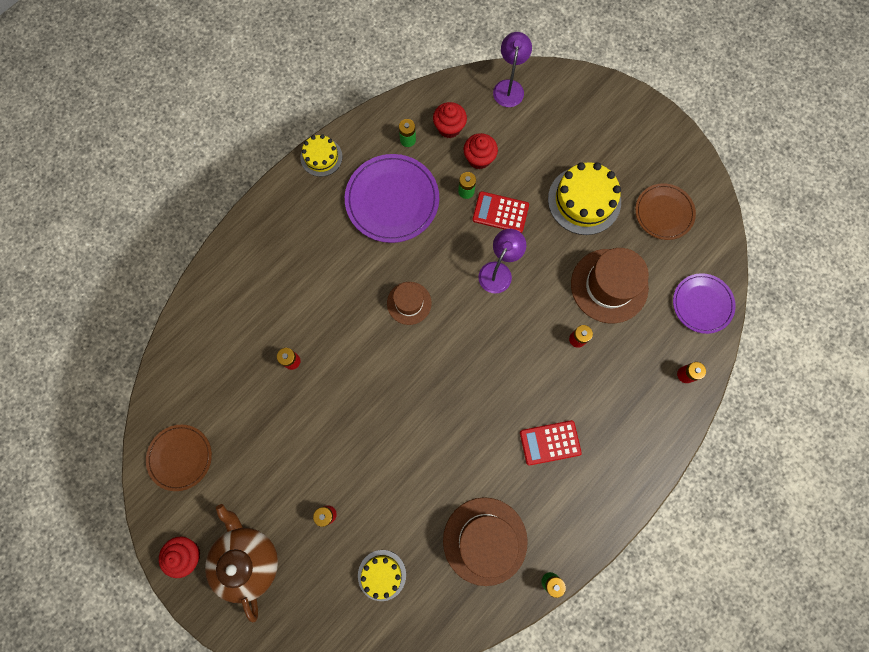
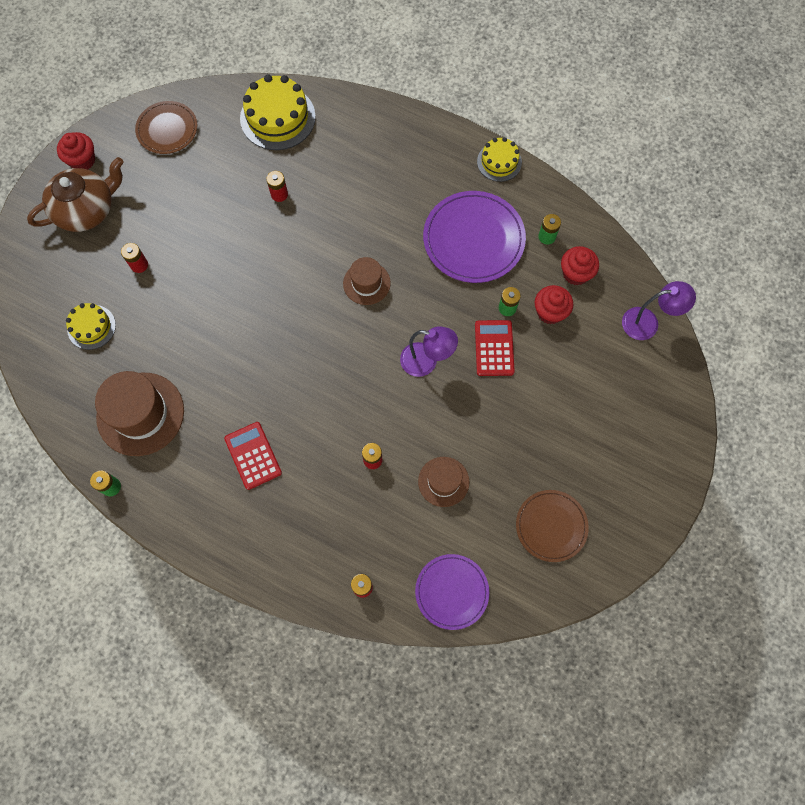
camera: 75 degrees right, 5 degrees down
yellow cake [548,162,621,235] -> yellow cake moved to [240,74,316,150]
brown hat [571,248,649,323] -> brown hat [418,457,470,507], size x0.57

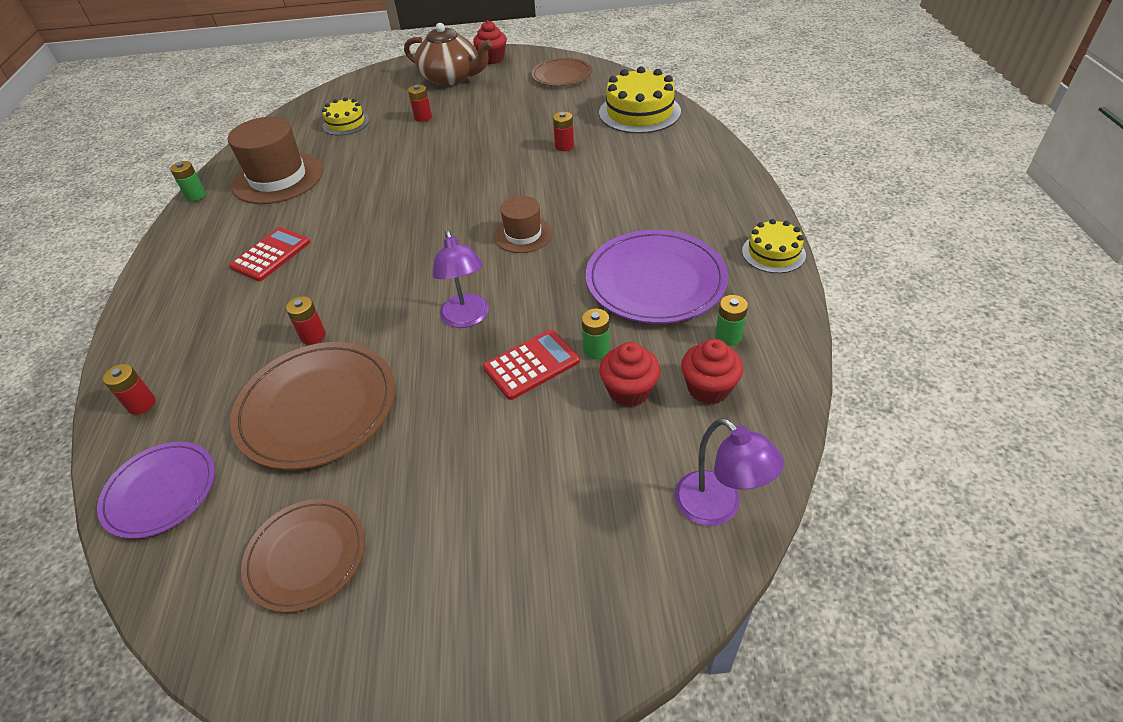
camera: 60 degrees right, 25 degrees down
brown hat [418,457,470,507] -> brown plate [230,342,395,470]

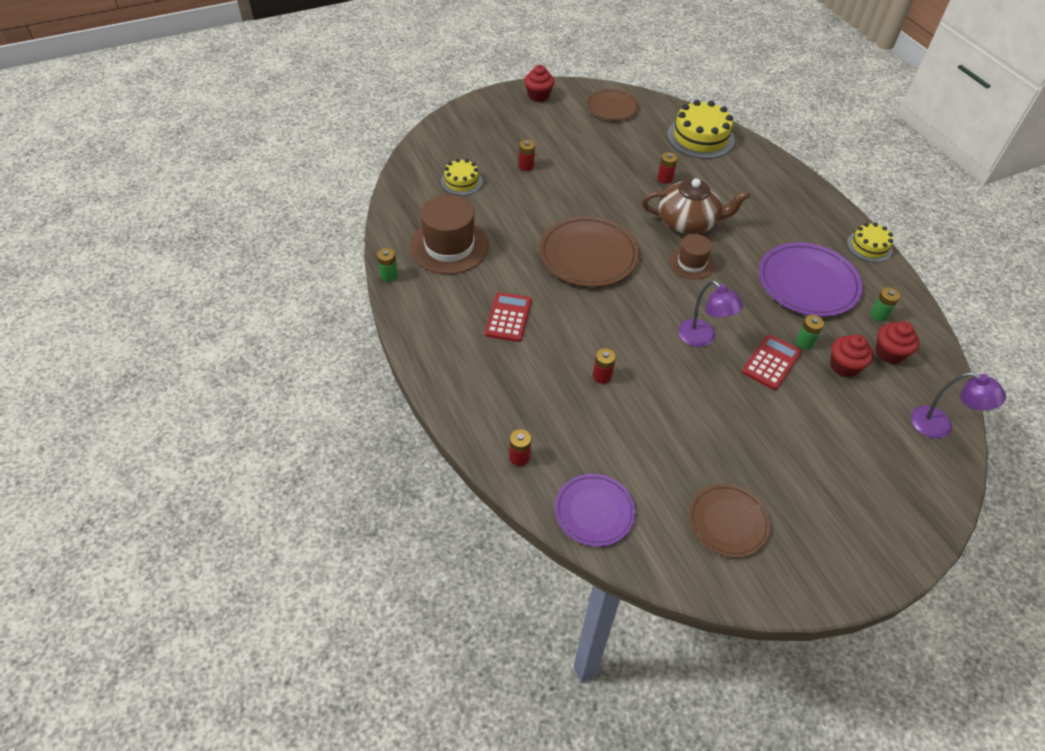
camera: 25 degrees left, 5 degrees up
brown plate [230,342,395,470] -> brown plate moved to [539,216,639,287]
brown teapot [404,23,492,86] -> brown teapot moved to [642,178,751,234]

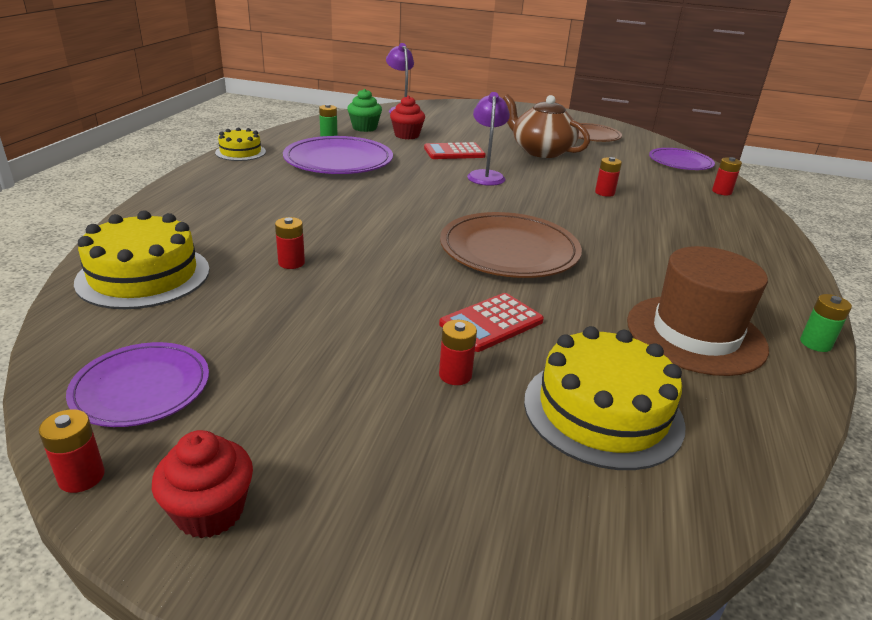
camera: 140 degrees left, 20 degrees down
yellow cake [441,159,483,196] -> yellow cake [524,326,686,470], size x1.71
red calculator [485,292,532,342] -> red calculator moved to [439,293,544,352]
brown plate [586,89,639,120] -> purple plate [66,342,209,427]
brown teapot [642,178,751,234] -> brown teapot moved to [503,94,590,158]
brown hat [669,234,715,280] -> none
green battery [796,315,824,349] -> none
red cupcake [876,321,919,364] -> green cupcake [347,89,382,132]
none -> red battery [39,409,105,493]

